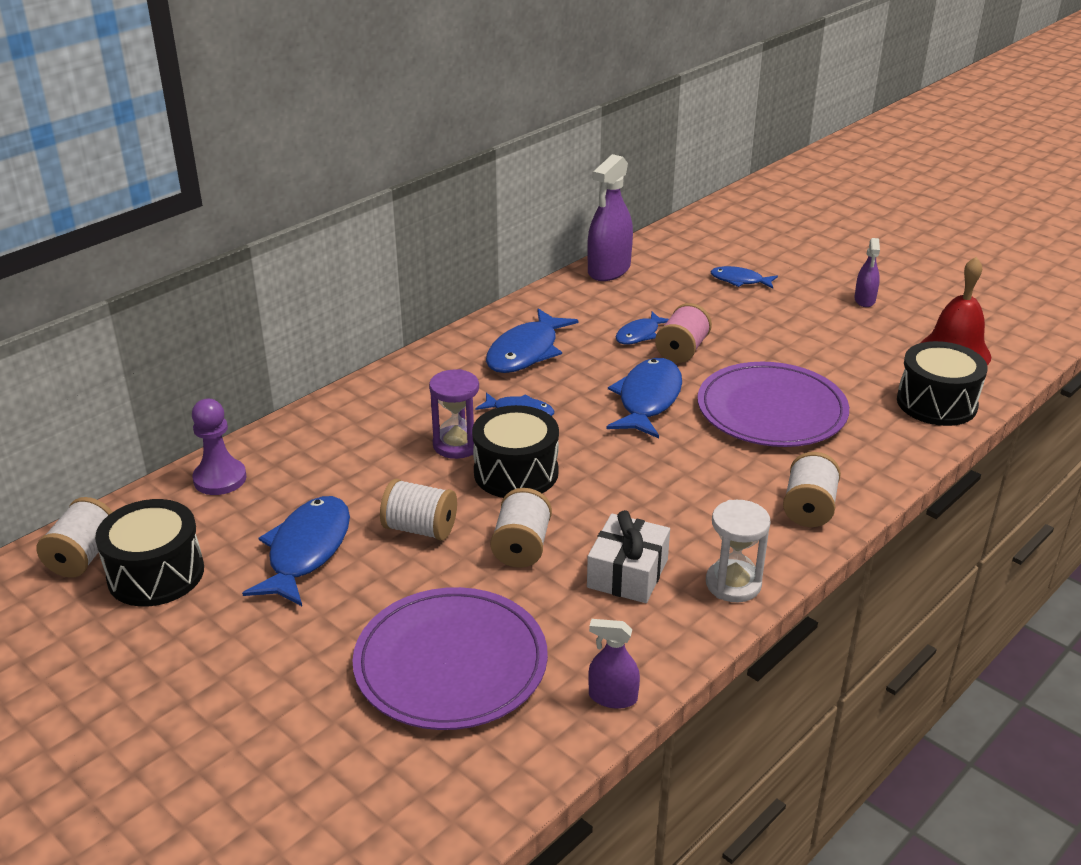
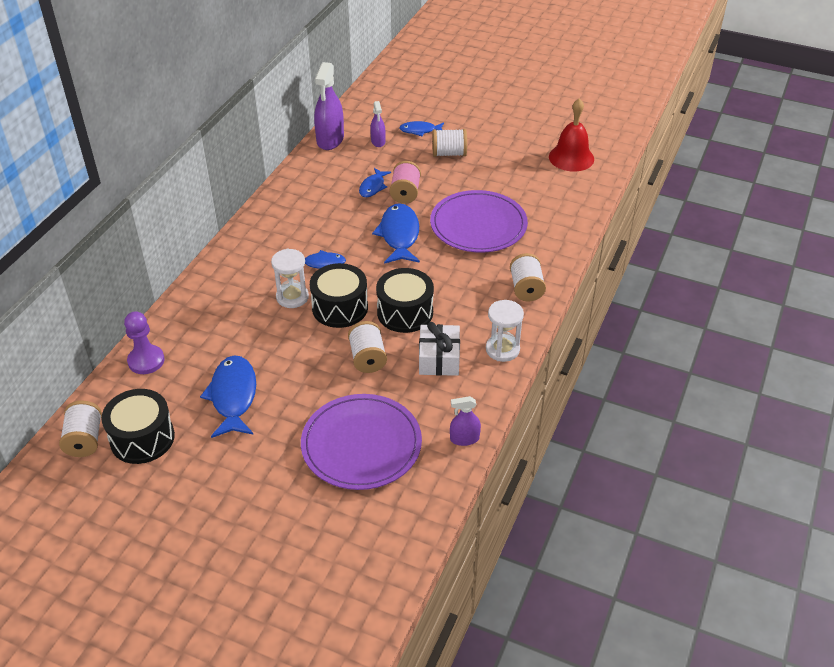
camera: 20 degrees left, 10 degrees up
white spool [380,479,457,541] -> white spool moved to [432,129,467,157]
purple hourglass [429,369,479,459] -> white hourglass [271,249,309,308]
blue fish [486,308,579,373] -> none
purple spray bottle [854,238,880,307] -> purple spray bottle moved to [370,101,386,147]
black drum [897,341,988,426] -> black drum moved to [376,268,434,333]

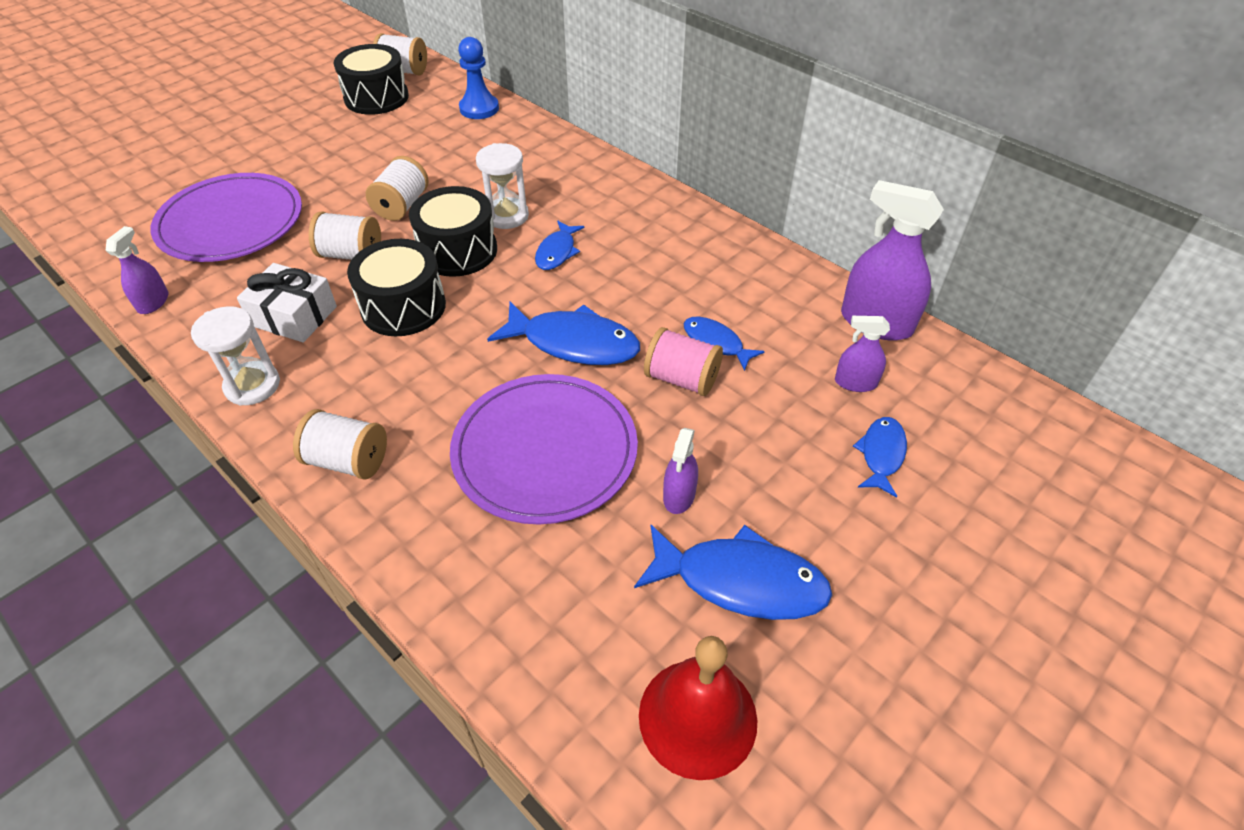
camera: 110 degrees right, 5 degrees up
purple pawn [124,311,165,374] -> blue pawn [458,37,499,119]
blue fish [200,355,256,438] -> blue fish moved to [634,525,832,620]
white spool [432,129,467,157] -> white spool moved to [366,156,429,221]
none -> purple spray bottle [663,428,698,514]

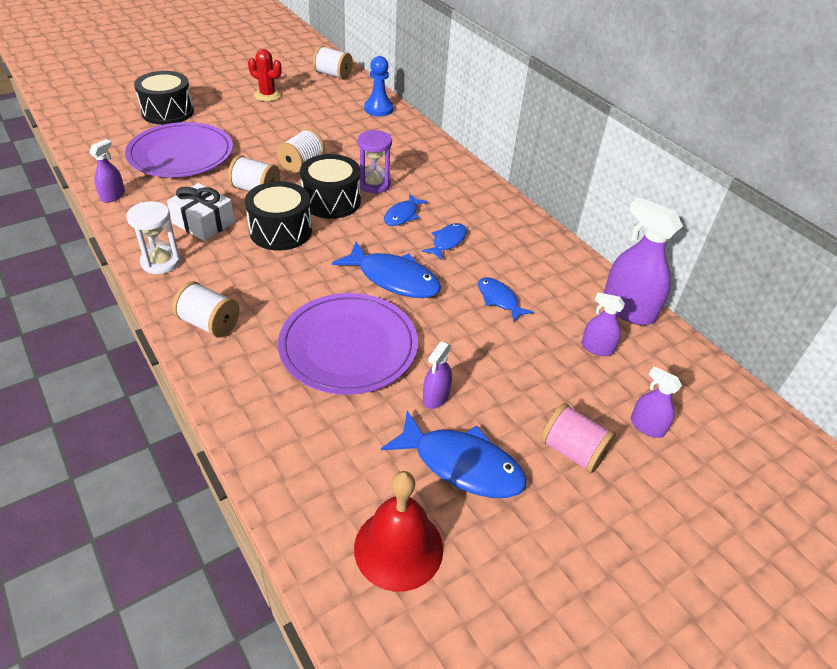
camera: 10 degrees right, 5 degrees down
black drum [334,44,409,115] -> black drum moved to [134,71,194,125]
white hourglass [476,143,529,229] -> purple hourglass [358,130,392,193]
pink spool [644,327,723,396] -> pink spool moved to [541,403,616,473]
blue fish [853,417,907,498] -> blue fish moved to [422,223,467,260]
none -> red cactus [248,49,282,101]
none -> purple spray bottle [631,366,682,438]

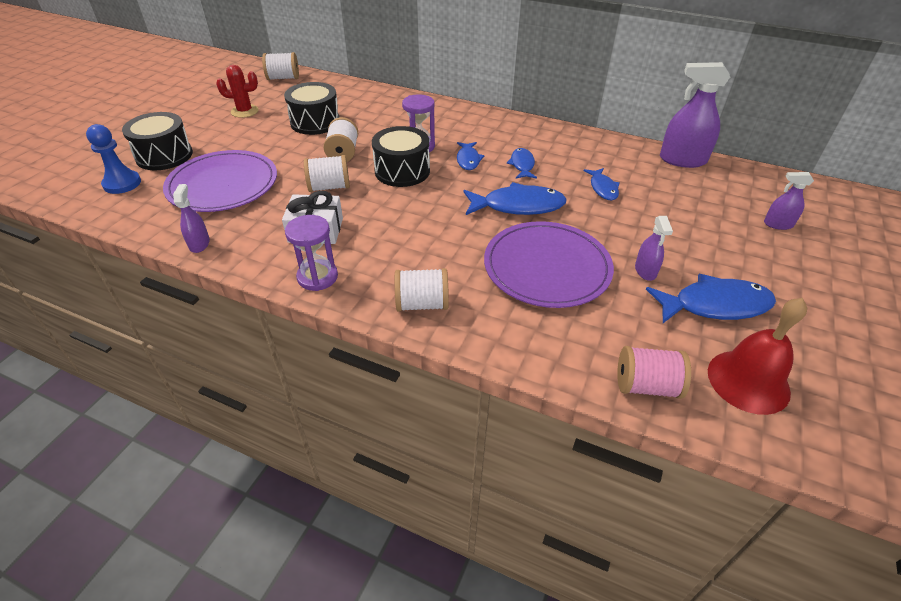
camera: 30 degrees left, 0 degrees up
white hourglass [126,201,181,274] -> purple hourglass [285,215,338,291]
black drum [245,181,312,250] -> black drum moved to [284,82,340,135]
blue pawn [364,56,393,116] -> blue pawn moved to [86,124,141,194]
blue fish [478,277,533,322] -> blue fish turned 120 degrees counterclockwise [584,168,620,200]
pink spool [541,403,616,473] -> pink spool moved to [617,346,691,399]
purple spray bottle [581,292,625,356] -> none

